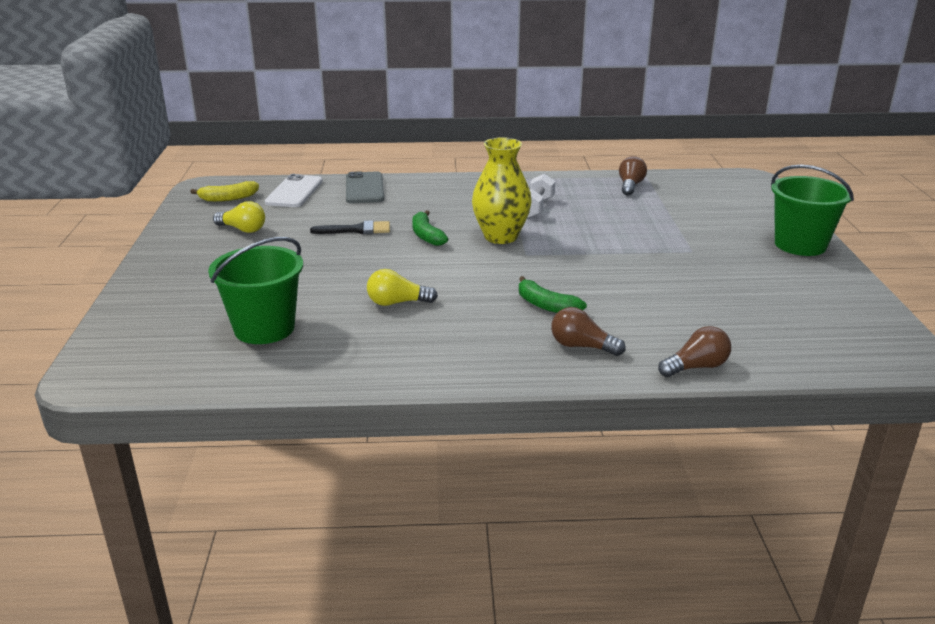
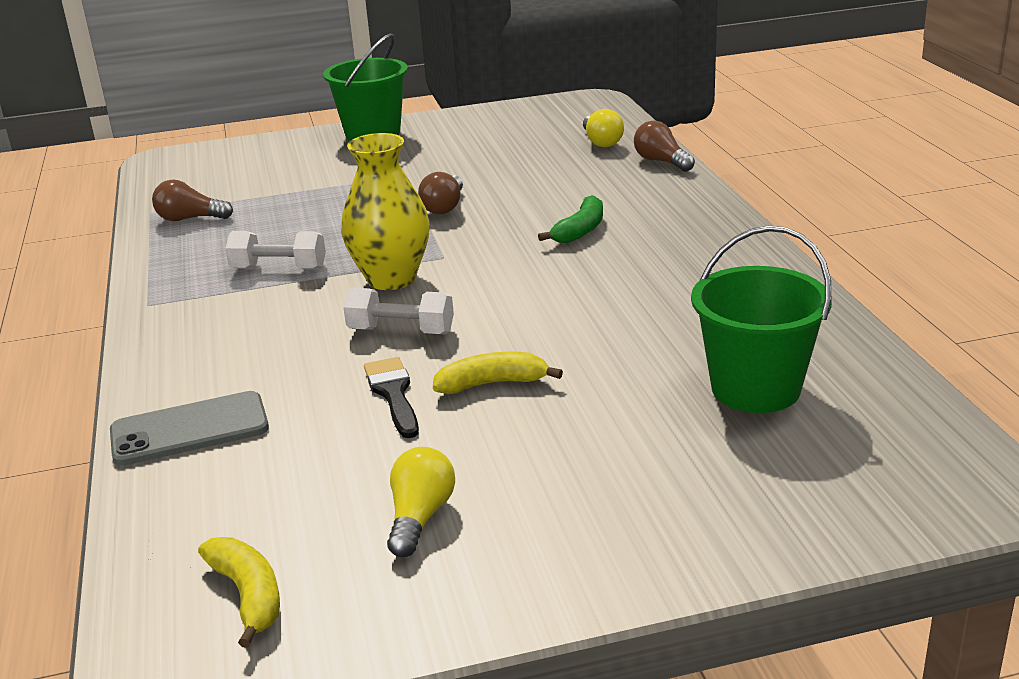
camera: 100 degrees left, 0 degrees up
white phone [265,174,323,207] -> none
yellow light bulb [367,269,438,306] -> yellow light bulb moved to [583,109,624,147]
green banana [412,210,448,246] -> white dumbbell [343,287,454,334]
brown light bulb [551,307,626,356] -> brown light bulb moved to [418,172,463,214]
none -> yellow banana [433,352,563,394]

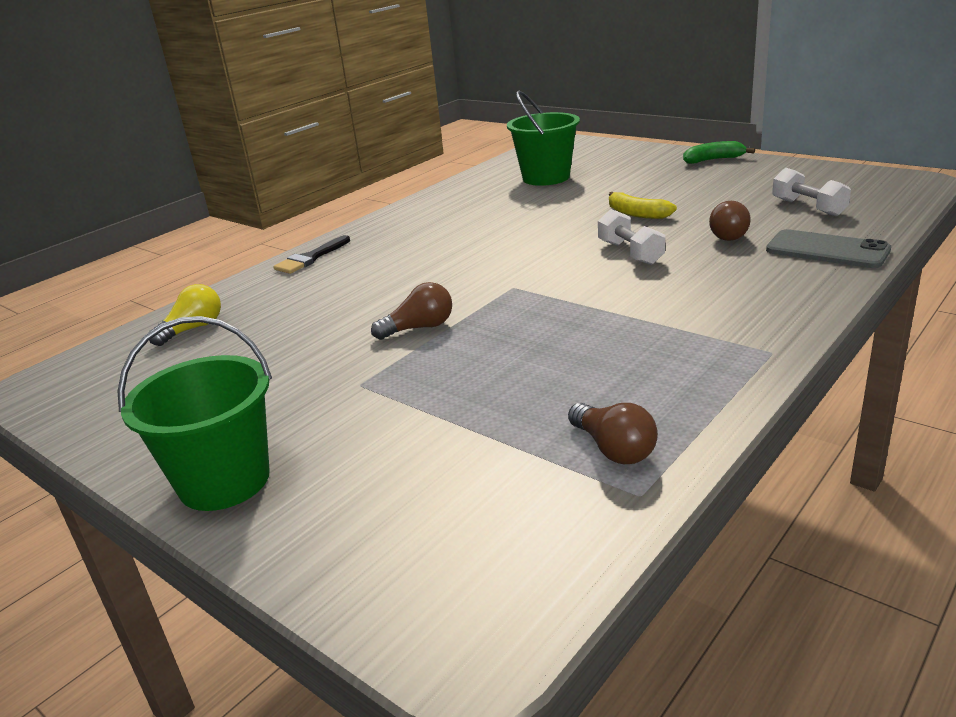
camera: 125 degrees left, 0 degrees up
yellow banana [198,537,280,648] -> none
white dumbbell [225,231,326,270] -> white dumbbell moved to [772,168,851,216]
yellow vase [341,133,430,290] -> none
black brush [364,357,419,438] -> black brush moved to [273,235,350,274]
yellow light bulb [387,447,455,557] -> none
green banana [538,195,603,243] -> green banana moved to [683,141,755,164]
brown light bulb [634,120,695,172] -> brown light bulb moved to [709,201,751,241]

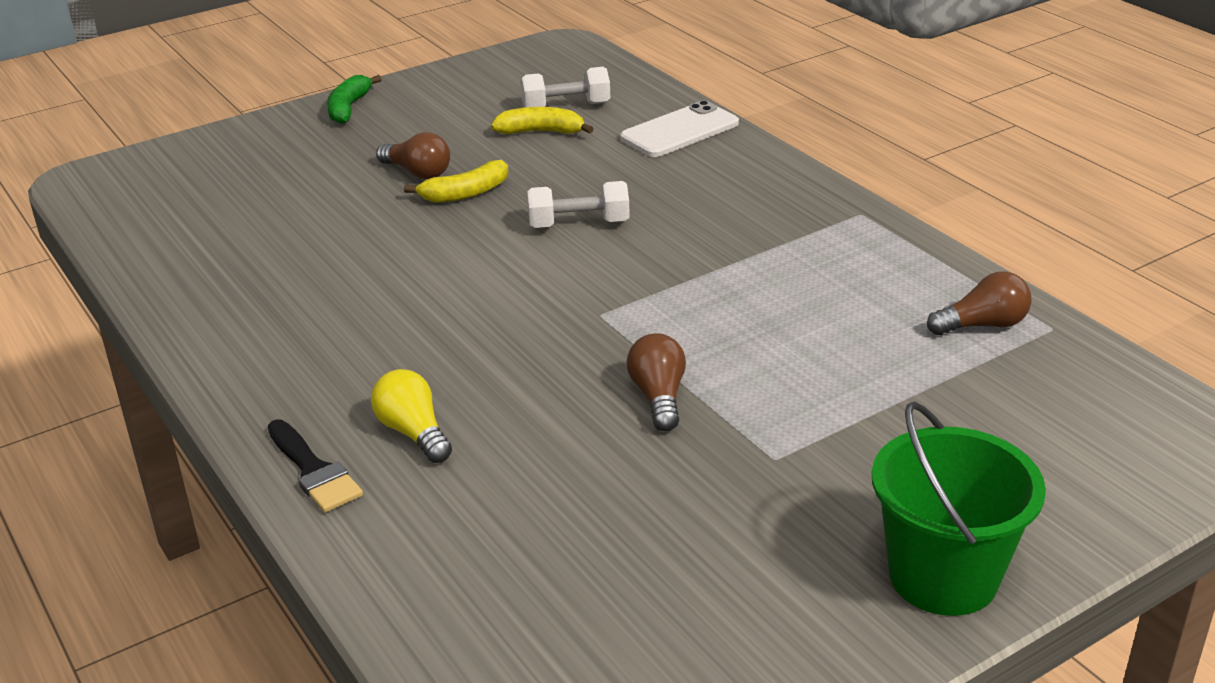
camera: 75 degrees left, 5 degrees up
yellow light bulb [149,284,221,346] -> yellow light bulb moved to [371,369,452,463]
green bucket [507,91,580,186] -> none
brown light bulb [709,201,751,241] -> brown light bulb moved to [376,132,450,179]
grey phone [766,229,891,268] -> white phone [620,101,739,157]
none -> yellow banana [491,107,594,134]

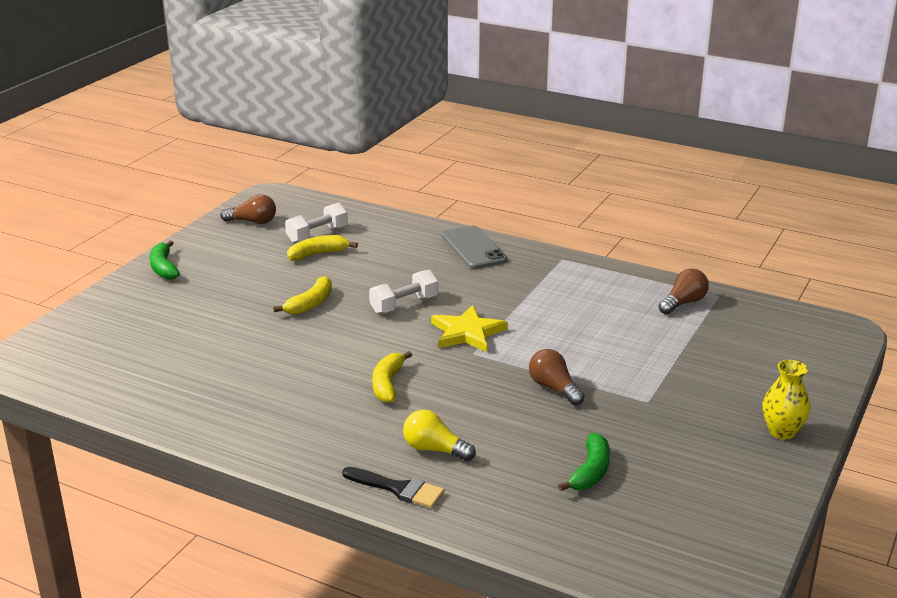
camera: 30 degrees left, 5 degrees down
brown light bulb [376,132,450,179] -> brown light bulb moved to [220,194,276,224]
white phone [620,101,739,157] -> none
green bucket [872,402,1046,616] -> yellow vase [762,360,810,440]
none -> yellow banana [372,351,412,403]
none -> yellow star [431,305,508,352]
none -> grey phone [442,225,507,269]
none -> green banana [558,433,610,491]

